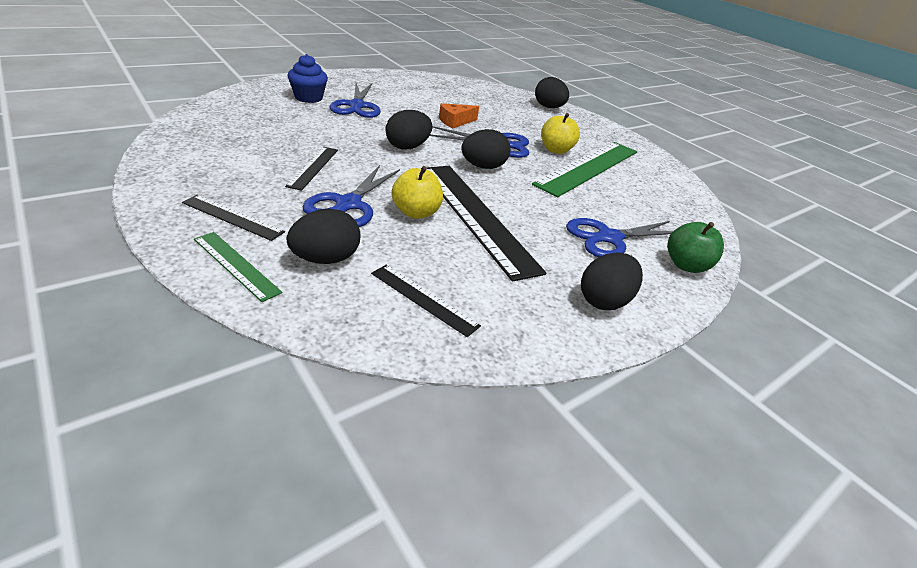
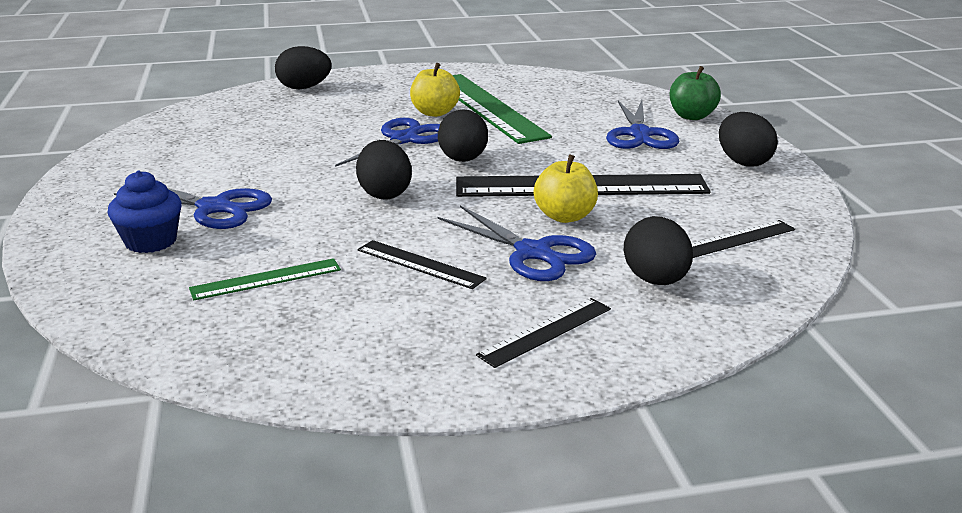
camera: 60 degrees left, 10 degrees down
green ruler [194,232,282,302] -> green ruler moved to [189,258,341,300]
orange cheese [439,103,479,129] -> none

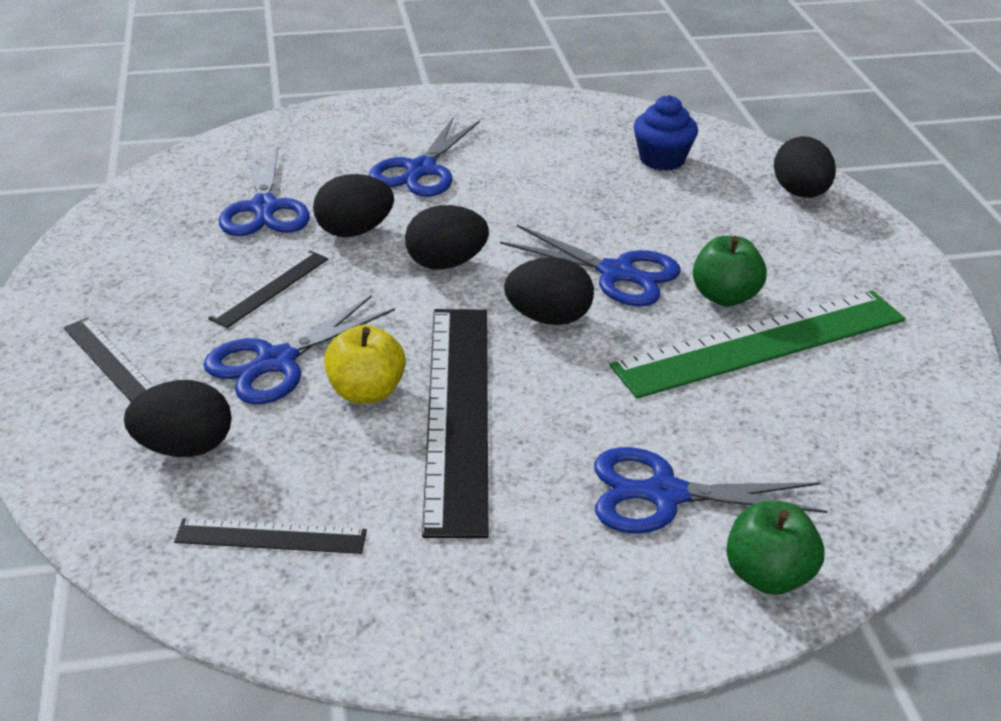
camera: 90 degrees right, 10 degrees up
blue cupcake [107,171,182,253] -> blue cupcake moved to [634,95,698,171]
green ruler [189,258,341,300] -> blue scissors [219,147,310,236]
yellow apple [410,63,460,117] -> green apple [693,236,767,306]
black ruler [691,220,795,258] -> black ruler turned 60 degrees counterclockwise [174,518,367,554]
black egg [719,112,778,167] -> black egg moved to [313,174,394,237]

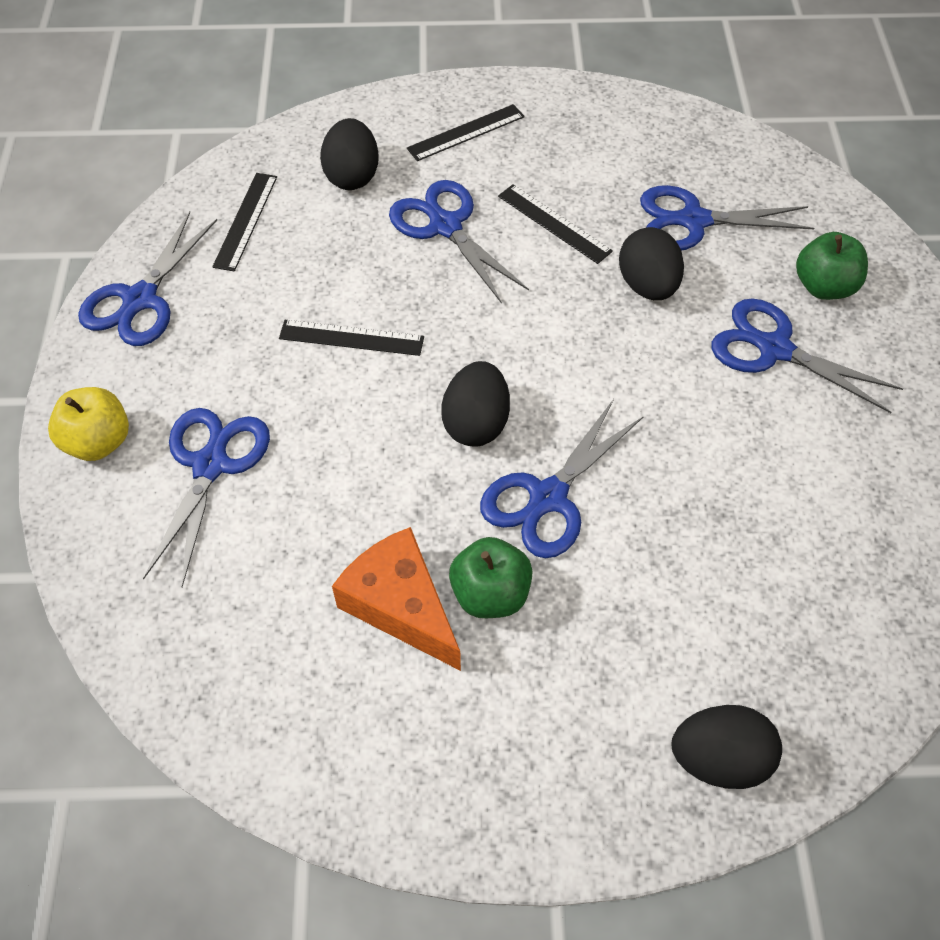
camera: 100 degrees right, 20 degrees up
yellow apple [324,325,406,403] -> yellow apple moved to [48,387,129,461]
black egg [405,205,489,270] -> none
black ruler [422,309,488,538] -> black ruler [279,320,424,356], size x0.49
green ruler [610,291,905,399] -> orange cheese [332,527,461,671]
blue cupcake [634,95,698,171] -> none
green apple [726,501,824,595] -> green apple moved to [796,232,868,300]
none -> blue scissors [78,211,217,346]

